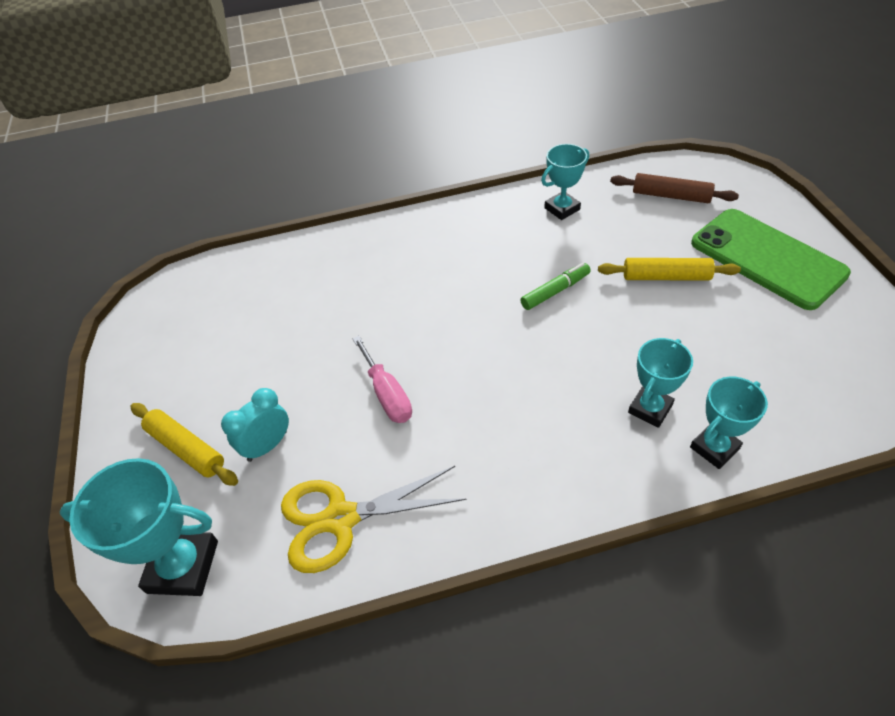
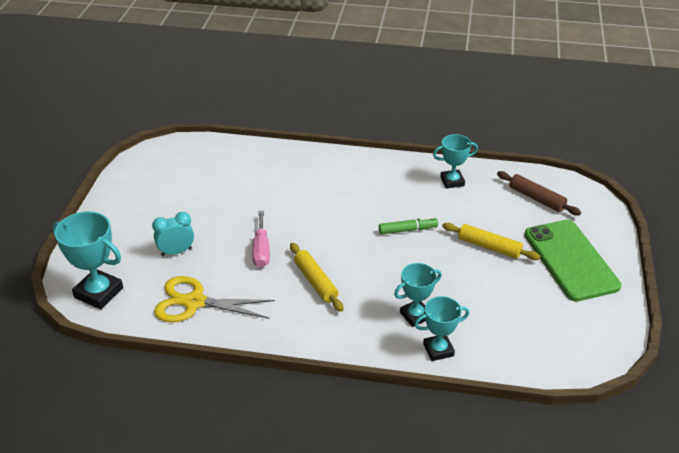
camera: 20 degrees right, 10 degrees down
yellow rolling pin [131,403,238,486] -> yellow rolling pin moved to [290,243,344,312]

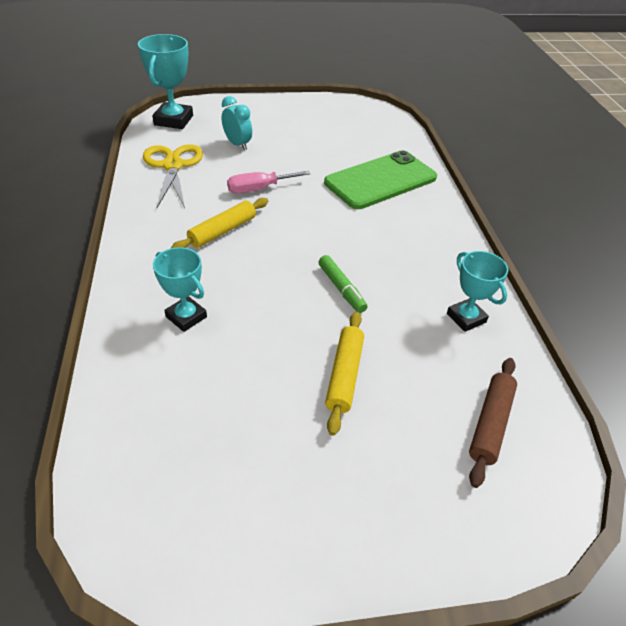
camera: 70 degrees right, 5 degrees up
turquoise trophy [414,296,469,361] -> none
green phone [524,220,621,301] -> green phone moved to [324,150,437,209]

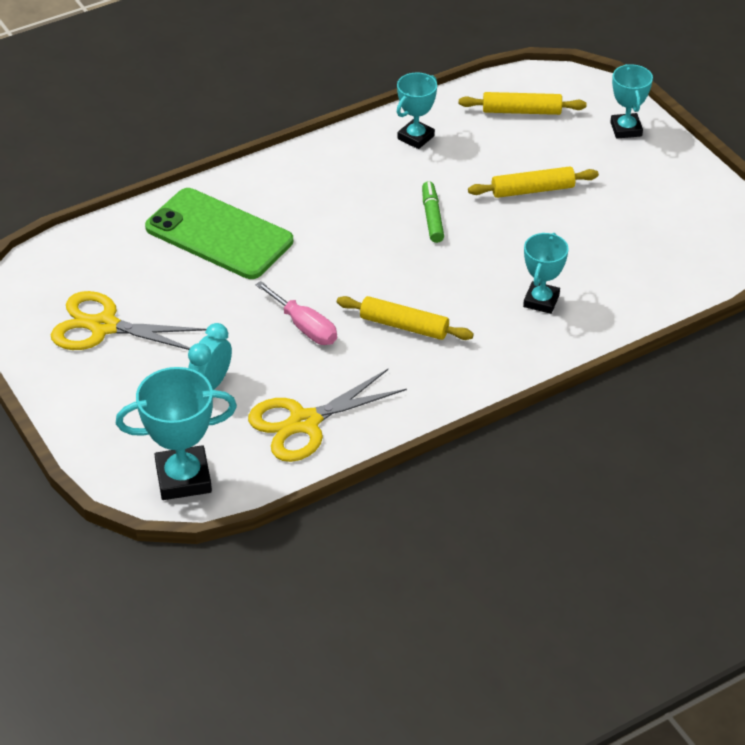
camera: 110 degrees left, 0 degrees up
green marker [319,255,367,313] -> green marker turned 45 degrees counterclockwise [422,181,444,243]
brown rolling pin [469,358,517,488] -> yellow rolling pin [459,92,587,115]
none -> yellow scissors [51,291,206,350]
none -> turquoise trophy [610,64,653,139]

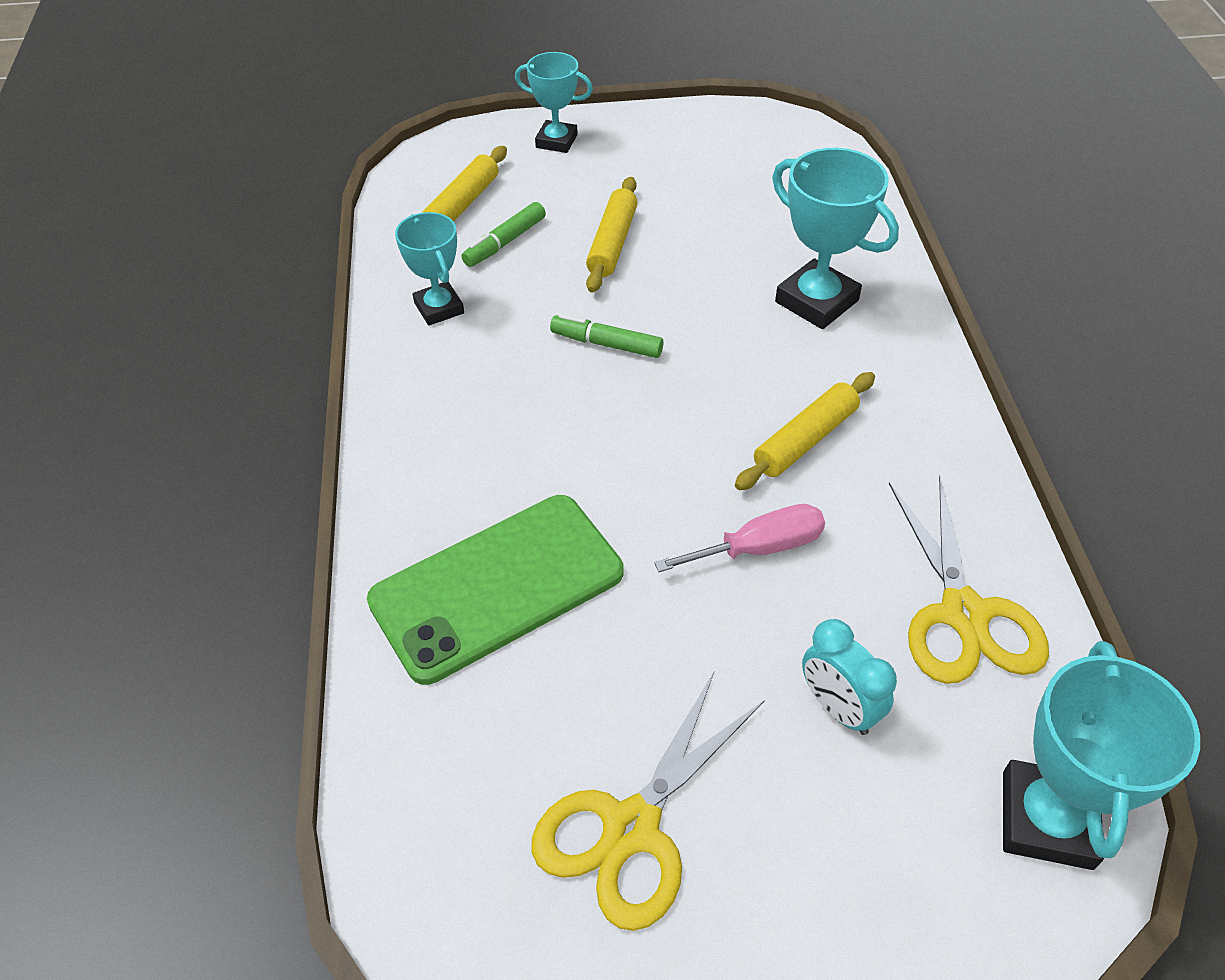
camera: 65 degrees left, 5 degrees up
turquoise trophy [523,233,569,314] -> turquoise trophy [772,148,899,329], size x1.55
none -> green marker [461,202,546,267]

